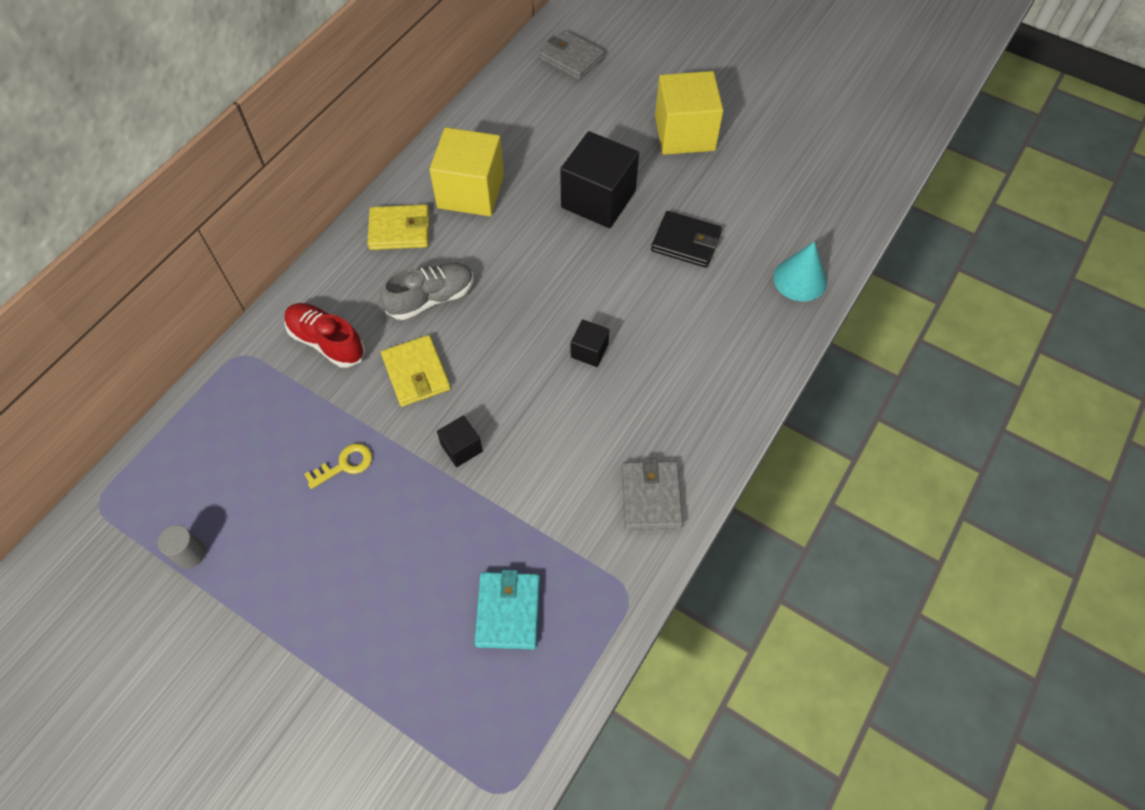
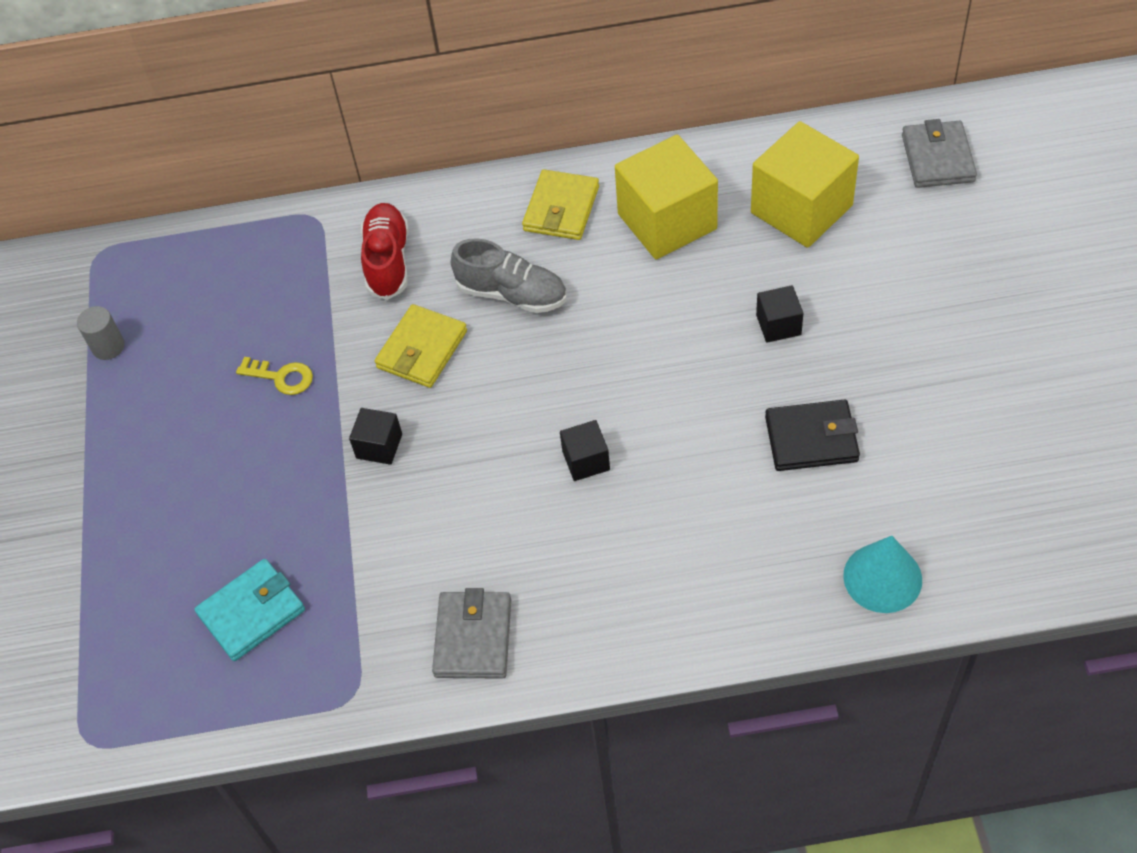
camera: 55 degrees right, 5 degrees down
yellow wallet [367,205,429,250] -> yellow wallet turned 60 degrees clockwise [522,169,599,240]
black cube [560,131,639,228] -> black cube [756,285,803,343], size x0.47
grey wallet [622,458,683,530] -> grey wallet turned 45 degrees counterclockwise [432,588,511,679]
black wallet [651,211,722,268] -> black wallet turned 75 degrees counterclockwise [765,400,860,471]
yellow cube [655,71,724,155] -> yellow cube moved to [751,121,859,248]

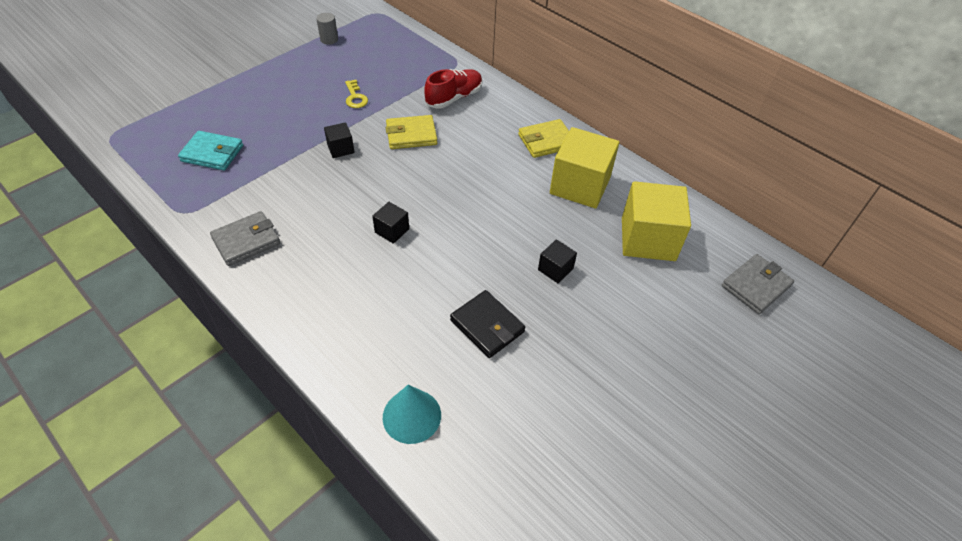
camera: 45 degrees right, 5 degrees down
grey shoe [451,239,567,313] -> none

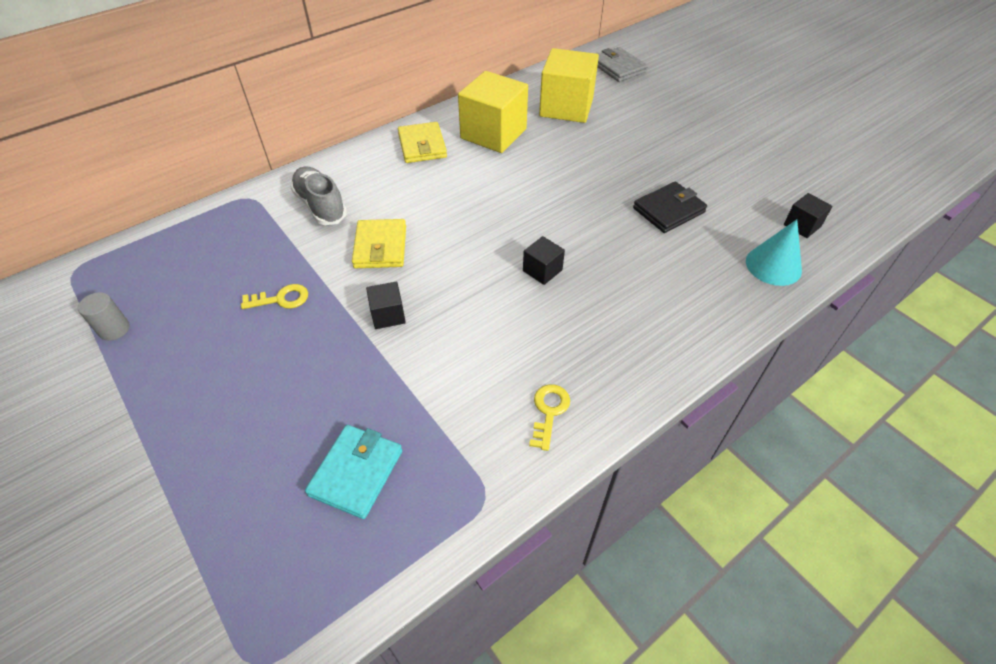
camera: 80 degrees left, 0 degrees up
grey wallet [210,211,280,266] -> yellow key [529,384,570,451]
red shoe [424,69,482,109] -> grey shoe [290,166,347,225]
black cube [538,239,577,283] -> black cube moved to [784,193,833,238]

